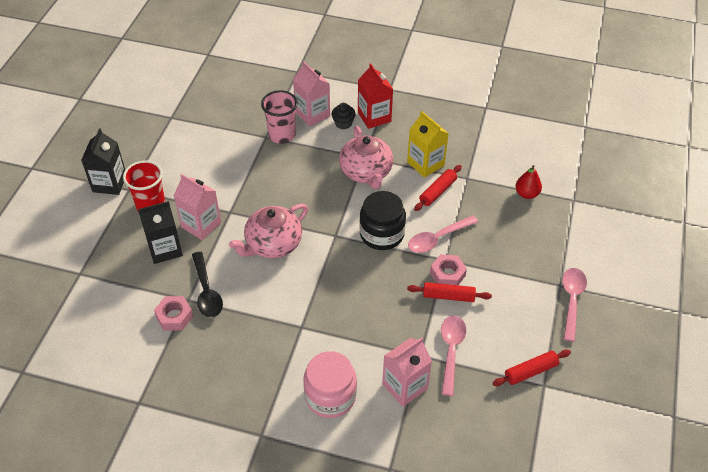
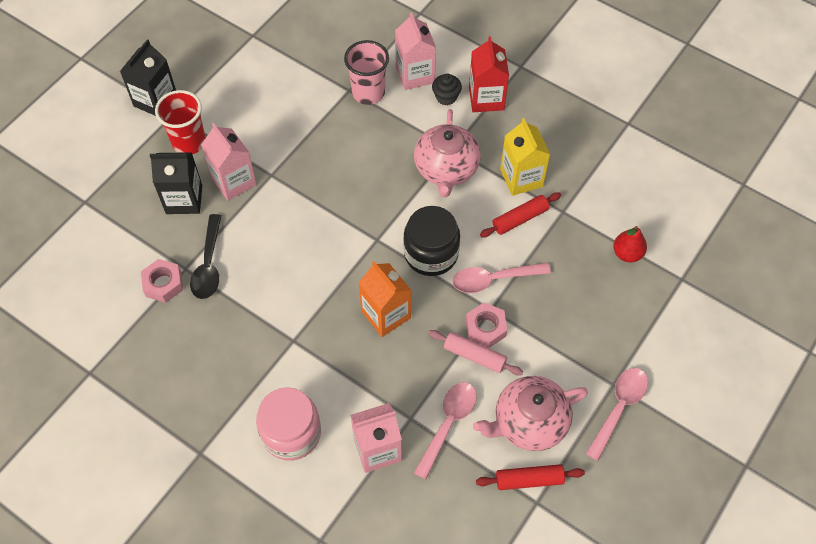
camera: 20 degrees right, 10 degrees up
pink teapot [229,204,308,258] -> pink teapot moved to [473,376,588,451]
red rolling pin [407,282,492,302] -> pink rolling pin [428,330,523,376]
none -> orange carton [359,261,411,337]

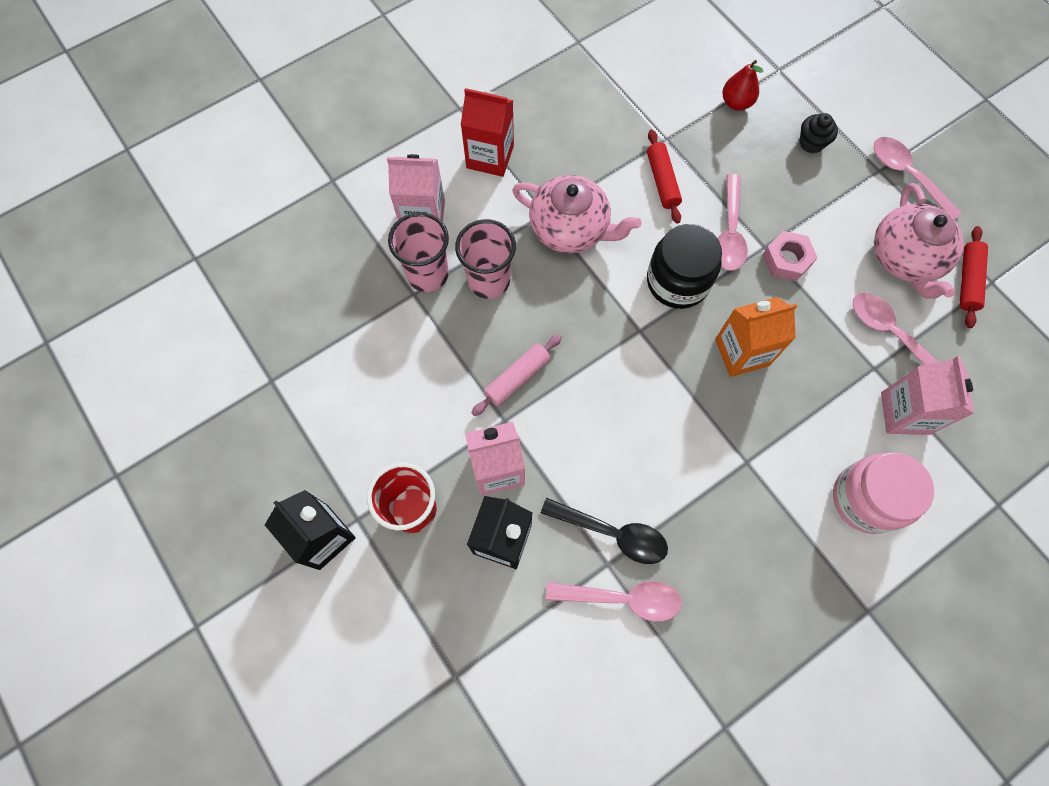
camera: 70 degrees left, 10 degrees up
pink nut [141,259,183,303] -> pink spoon [546,581,682,622]
pink rolling pin [428,330,523,376] -> pink rolling pin moved to [471,334,562,416]
black cupcake [432,74,462,105] -> black cupcake moved to [800,113,838,154]
yellow carton [500,118,550,196] -> none
none -> pink cup [455,219,516,299]

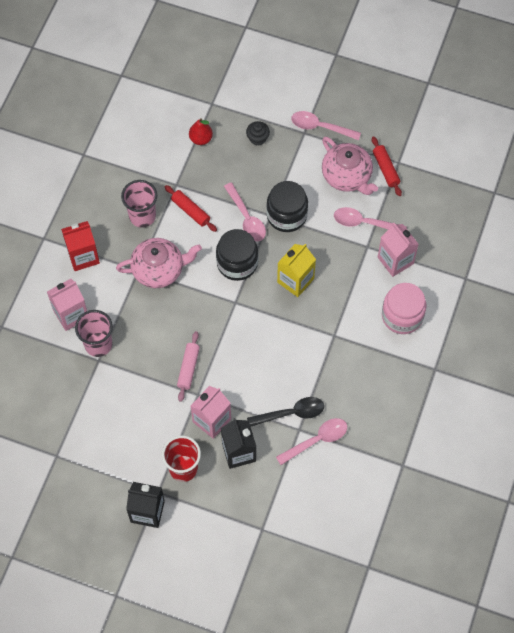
camera: 35 degrees left, 5 degrees down
pink cup [455,219,516,299] -> pink cup moved to [121,180,157,228]
orange carton [715,297,797,377] -> yellow carton [277,244,316,297]
pink nut [763,231,818,281] -> black jar [266,181,308,232]

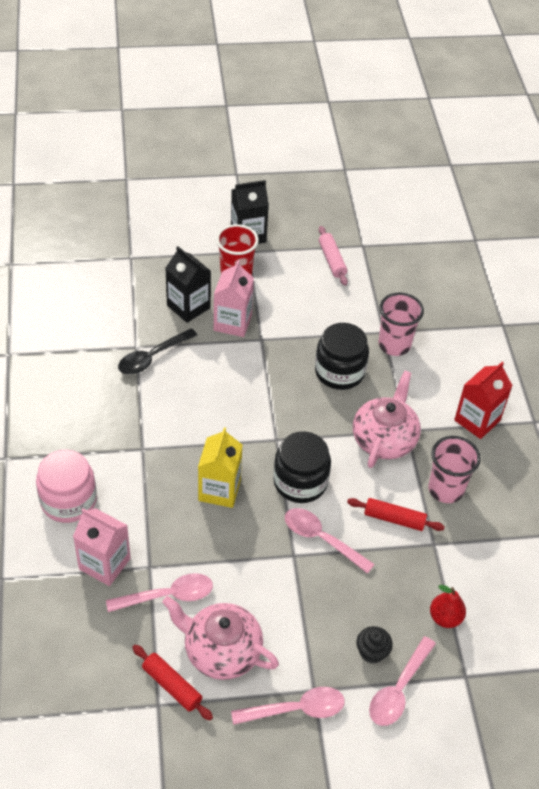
camera: 150 degrees right, 15 degrees down
pink carton [47,279,87,331] -> none
pink teapot [116,238,202,288] -> pink teapot turned 150 degrees clockwise [353,371,421,468]
pink rolling pin [177,331,200,402] -> pink rolling pin moved to [319,226,348,286]
black jar [266,181,308,232] -> black jar moved to [315,323,369,390]
pink spoon [276,418,347,465] -> pink spoon moved to [369,636,436,726]

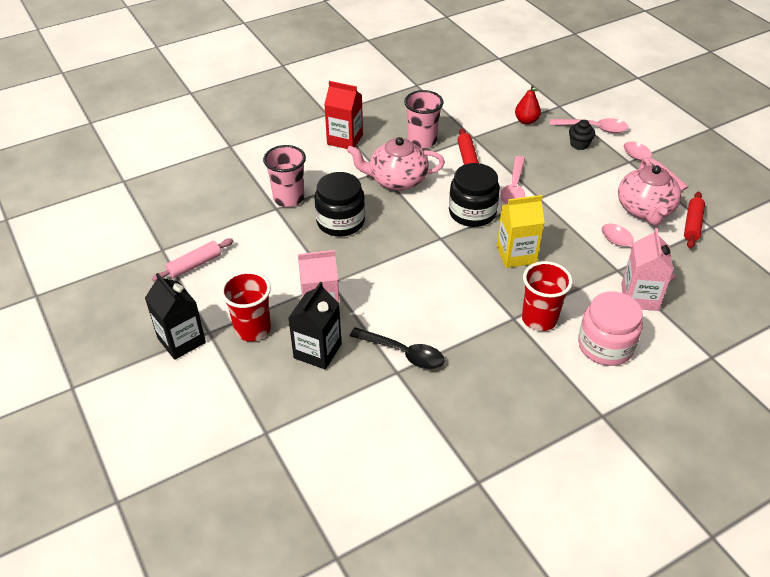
camera: 110 degrees left, 5 degrees down
none -> red cup [522,261,573,331]

